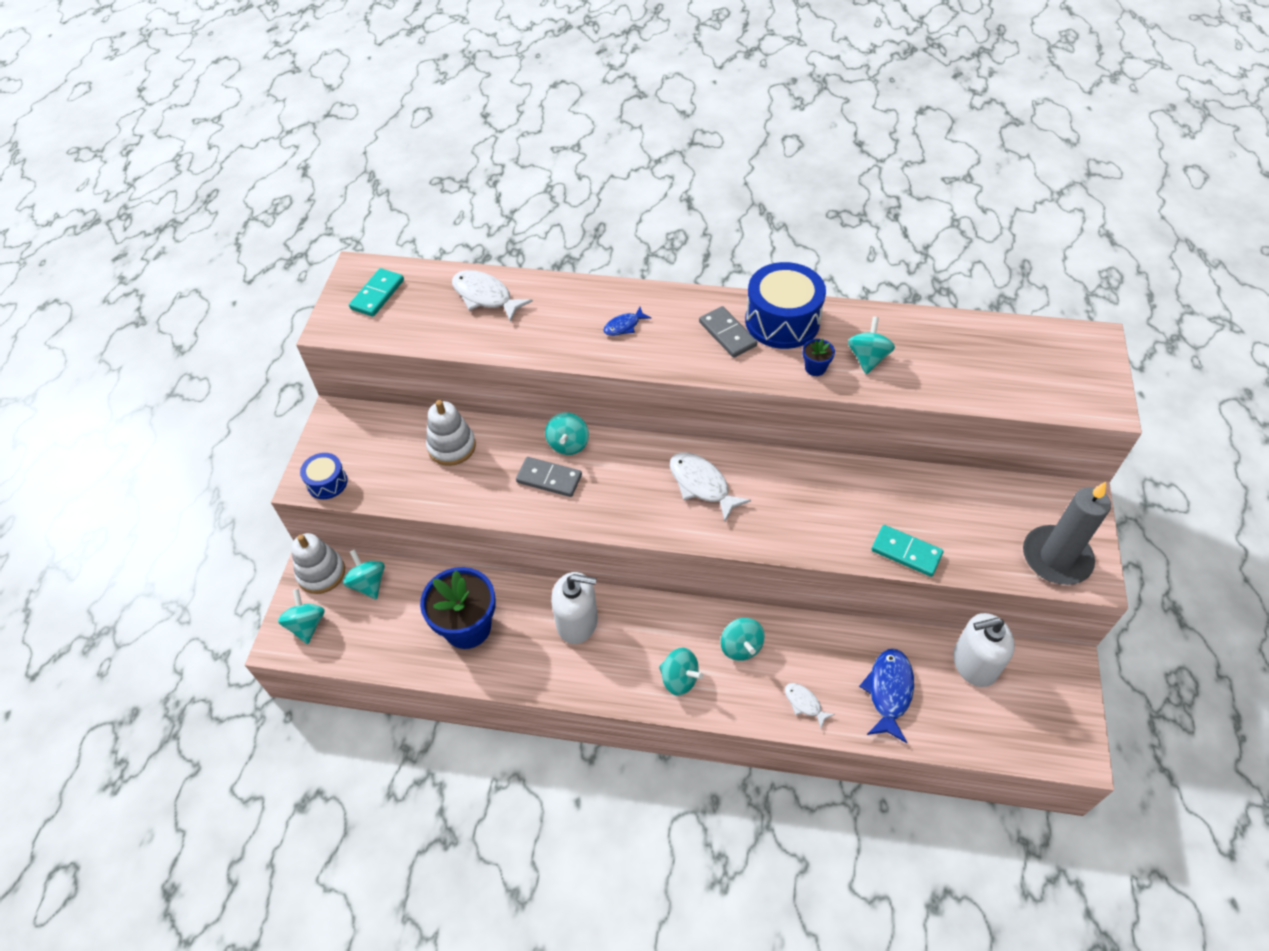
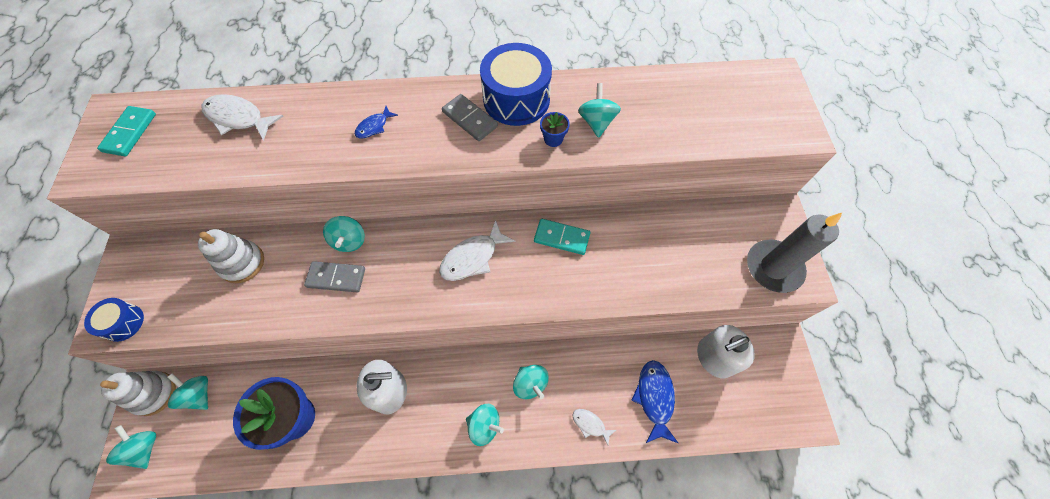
camera: 15 degrees left, 10 degrees up
white fish [670,452,751,521] -> white fish turned 75 degrees counterclockwise [439,220,515,281]
turquoise domino [871,525,943,577] -> turquoise domino moved to [534,219,590,255]

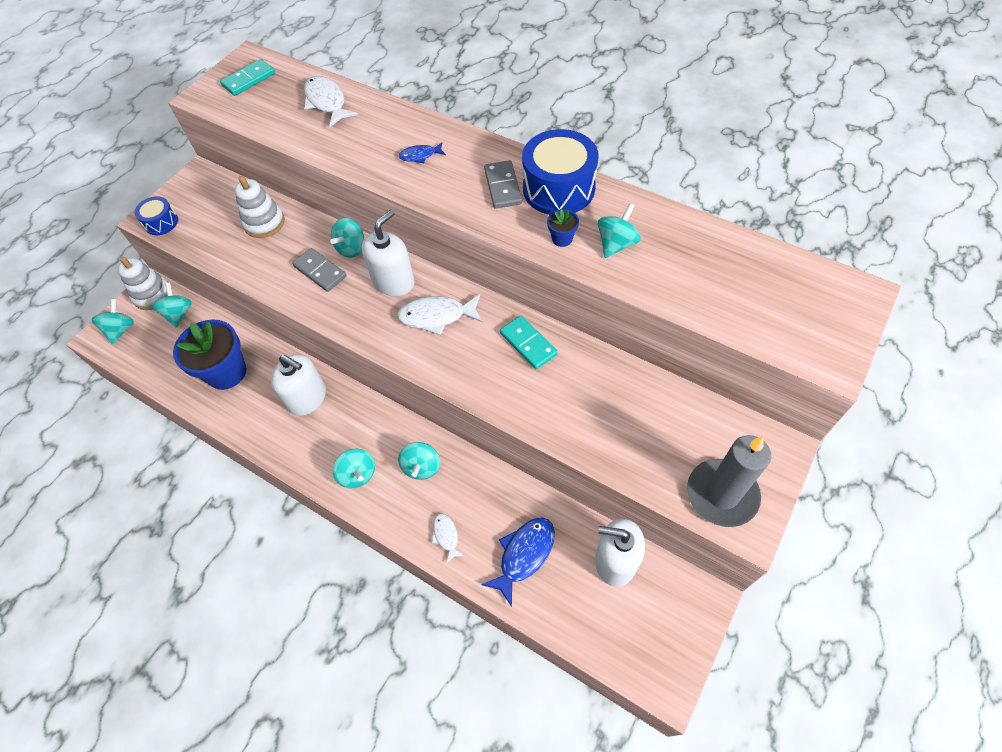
camera: 40 degrees right, 5 degrees down
none -> white soap dispenser [362,209,415,296]

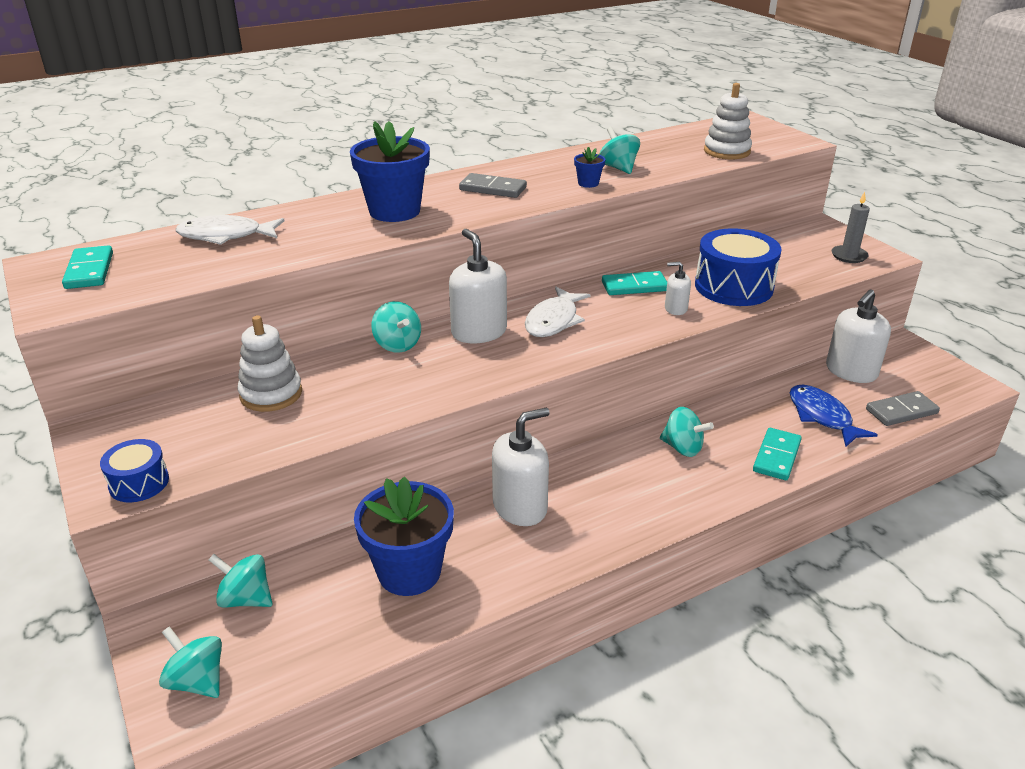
camera: 65 degrees left, 25 degrees down
white stacking toy [118,257,172,310] -> white stacking toy moved to [704,83,752,159]
grey domino [292,248,347,292] -> grey domino moved to [866,391,940,426]
turquoise spinning top [333,449,375,489] -> none
blue fish [399,142,446,163] -> blue flower pot [350,121,430,222]
white fish [432,514,465,564] -> turquoise domino [753,428,802,480]
blue drum [522,129,599,215] -> blue drum moved to [695,228,781,306]
grey candle [687,435,771,527] -> grey candle [832,192,870,263], size x0.57
none -> white soap dispenser [665,262,691,315]

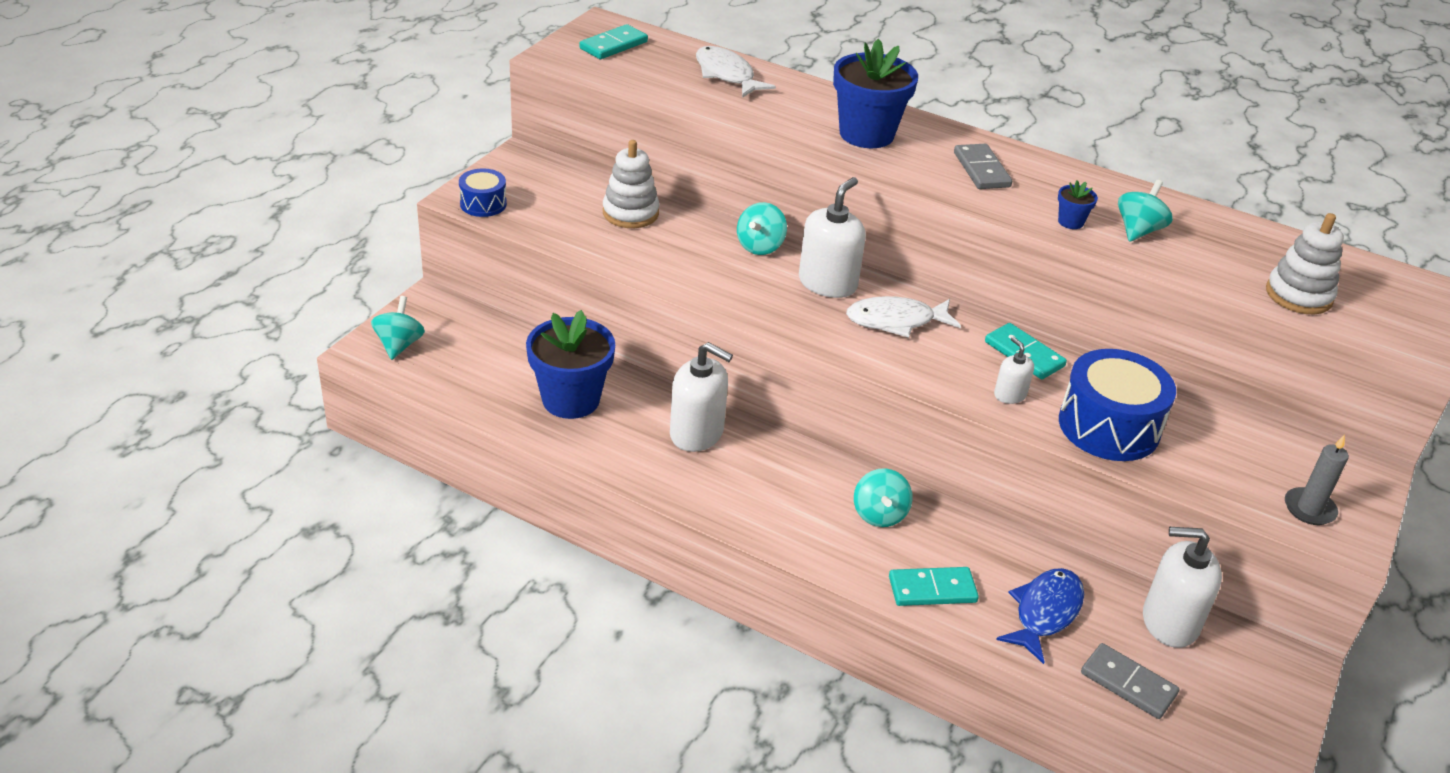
camera: 55 degrees right, 5 degrees up
turquoise spinning top [208,554,273,608] -> none

